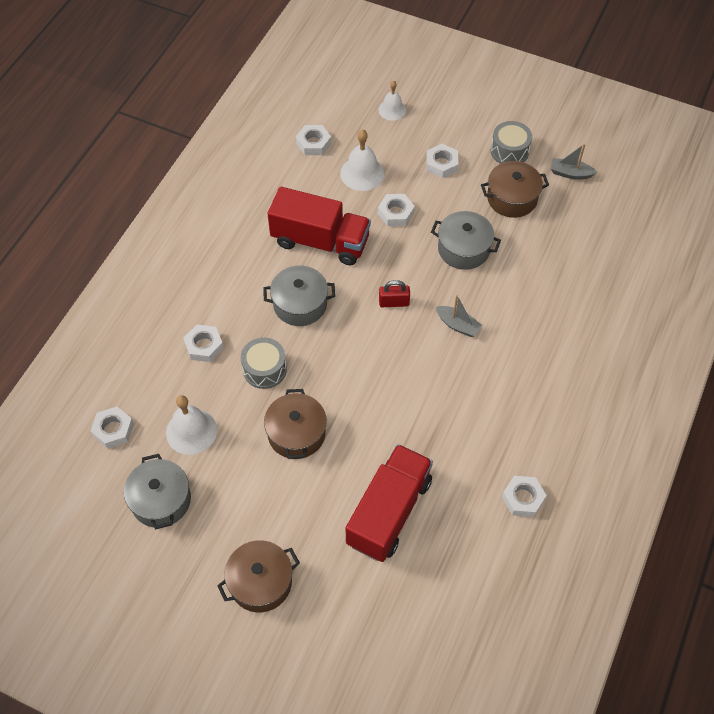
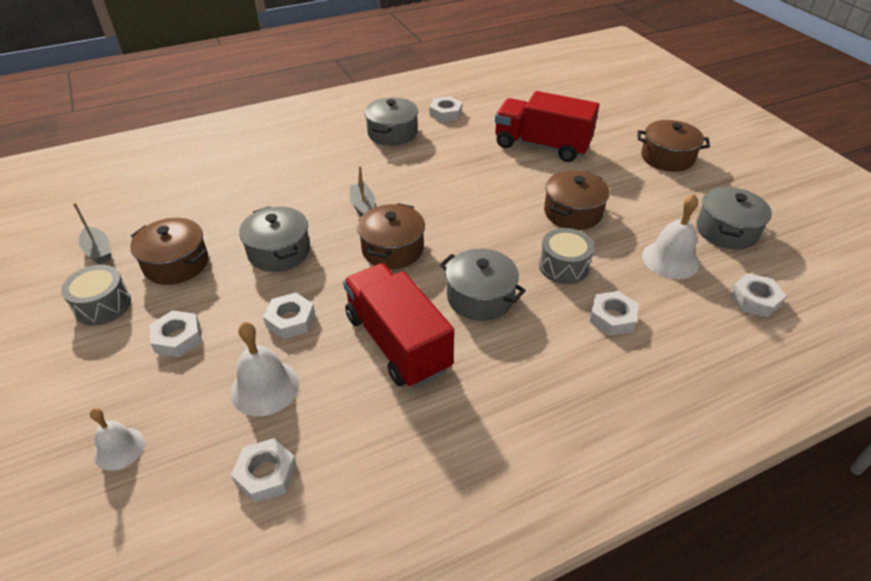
camera: 140 degrees left, 15 degrees down
red truck [346,444,433,562] -> red truck turned 45 degrees clockwise [495,91,599,162]
red padlock [379,280,410,307] -> brown pot [357,203,425,269]
none -> grey pot [364,97,418,146]

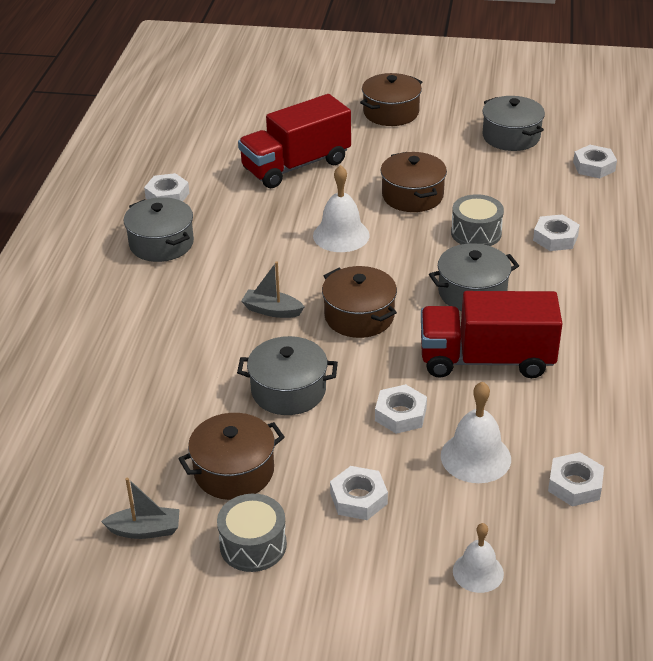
camera: 55 degrees left, 5 degrees down
white bell [642,194,700,279] -> white bell moved to [313,165,370,252]

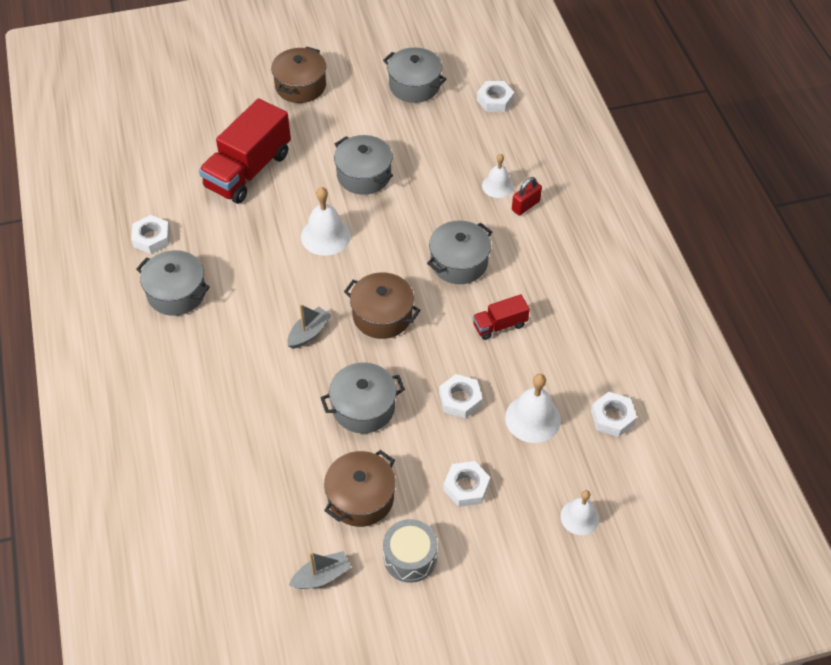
camera: 25 degrees left, 15 degrees up
grey boat [241,261,304,318] -> grey boat turned 135 degrees clockwise [287,304,331,349]
brown pot [381,152,447,212] -> grey pot [334,135,393,195]
red truck [421,291,563,378] -> red truck [473,294,530,340], size x0.49
grey drum [451,194,504,246] -> none
white nut [533,214,580,251] -> white bell [482,154,514,198]
none -> red padlock [512,177,542,216]

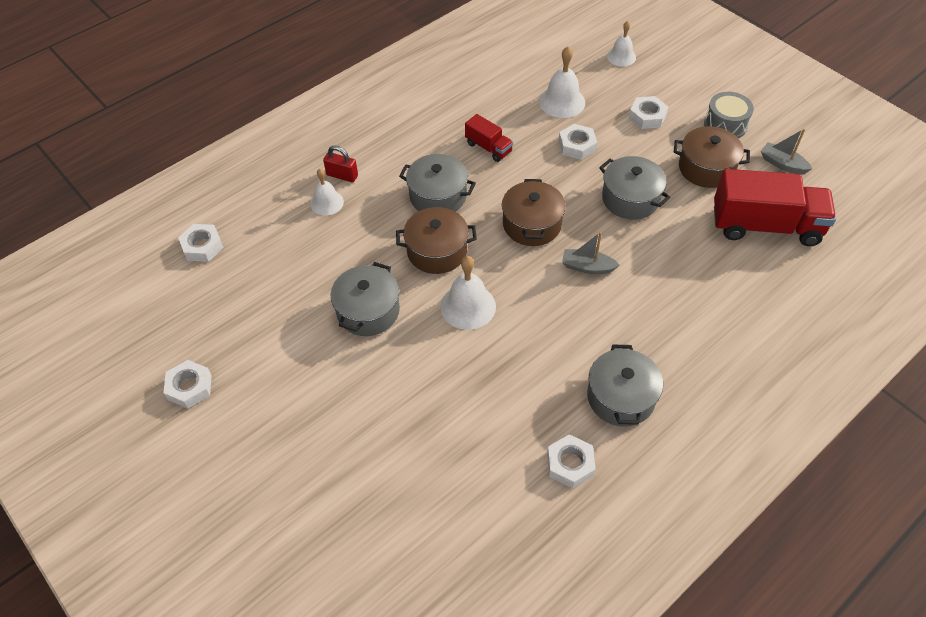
camera: 115 degrees left, 0 degrees up
red truck [199,98,291,204] -> red truck moved to [714,169,836,246]
brown pot [271,47,326,103] -> brown pot moved to [396,207,477,274]
grey pot [383,47,447,103] -> none
white nut [591,392,637,437] -> white nut moved to [163,360,212,408]

